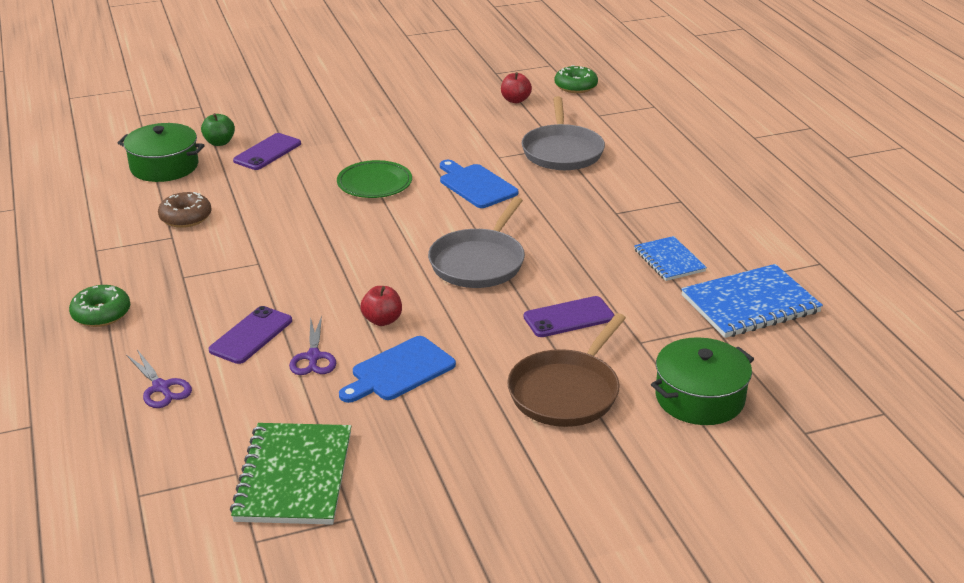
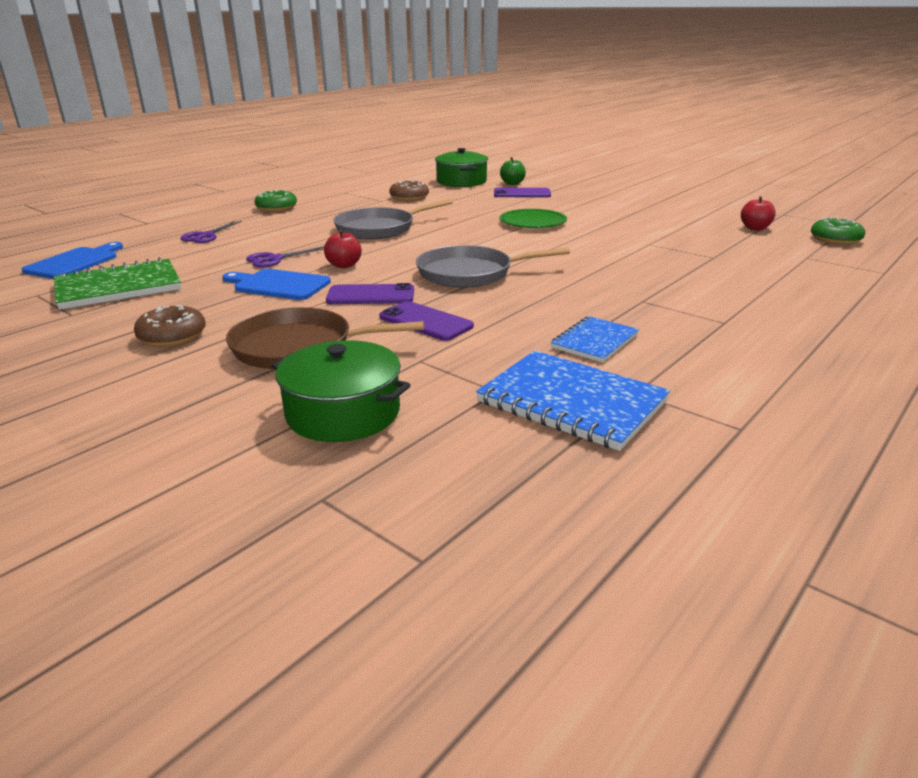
camera: 60 degrees right, 5 degrees down
purple phone [209,306,292,364] -> purple phone moved to [326,283,414,304]
blue cutting board [440,160,518,208] -> blue cutting board moved to [22,242,123,279]
grey pan [522,96,605,170] -> grey pan moved to [333,199,453,239]
none -> brown donut [134,305,206,347]

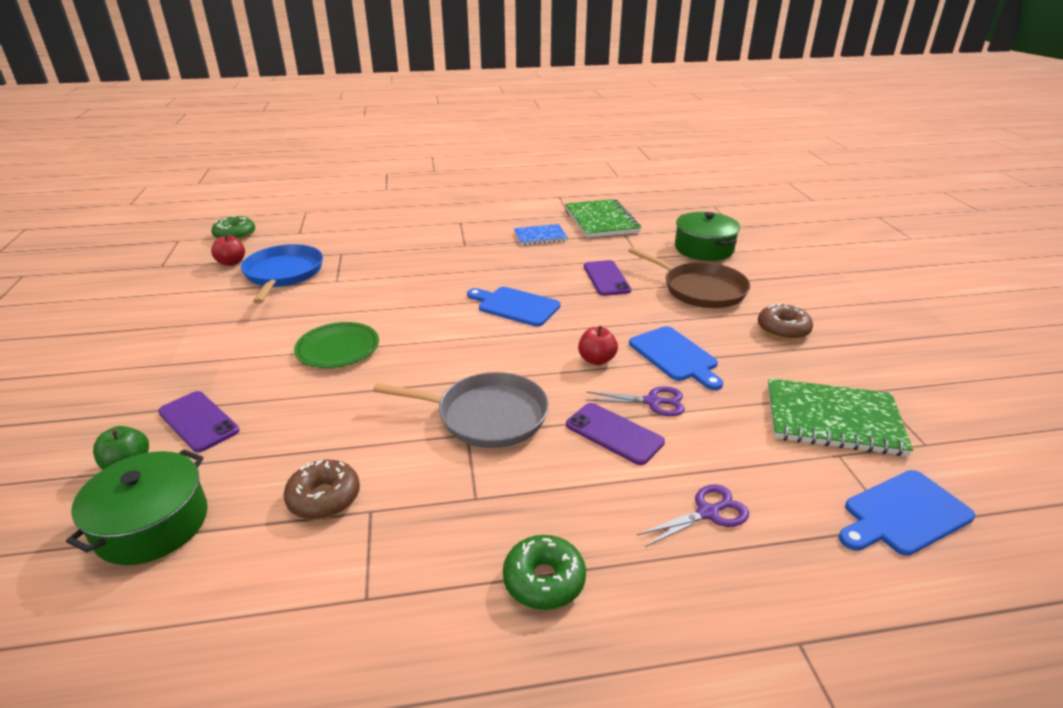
camera: 140 degrees left, 5 degrees up
purple phone [326,283,414,304] -> purple phone moved to [566,403,665,465]
grey pan [416,245,570,288] -> blue cutting board [467,287,560,327]
blue notebook [476,350,670,451] -> green notebook [565,199,641,238]
none -> blue pan [241,244,323,304]

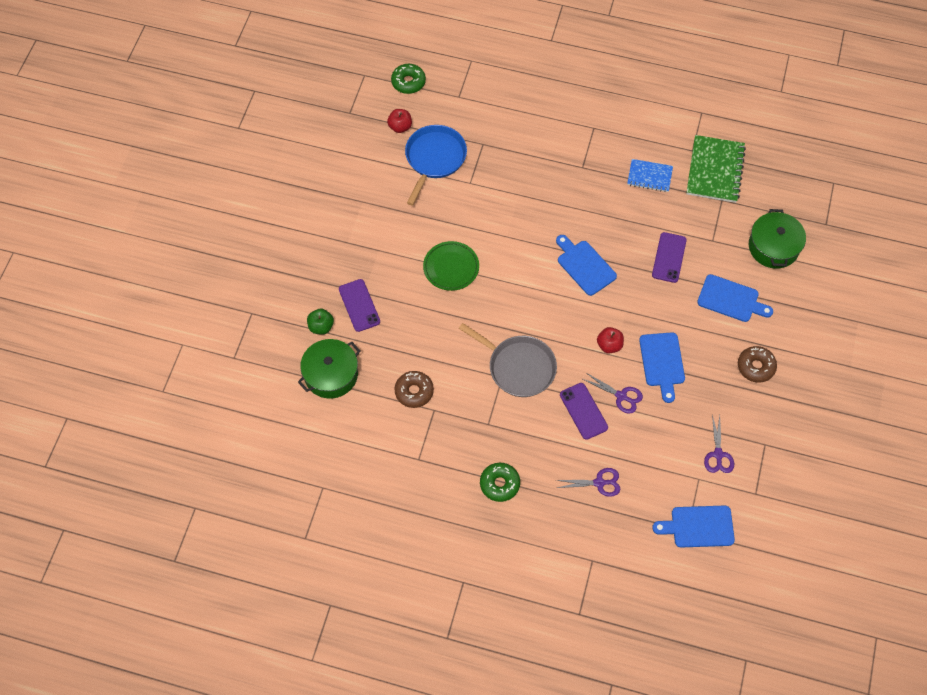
camera: 25 degrees right, 30 degrees up
brown pan [628,247,750,308] -> blue cutting board [697,274,773,322]
green notebook [768,378,913,456] -> purple scissors [704,415,734,473]

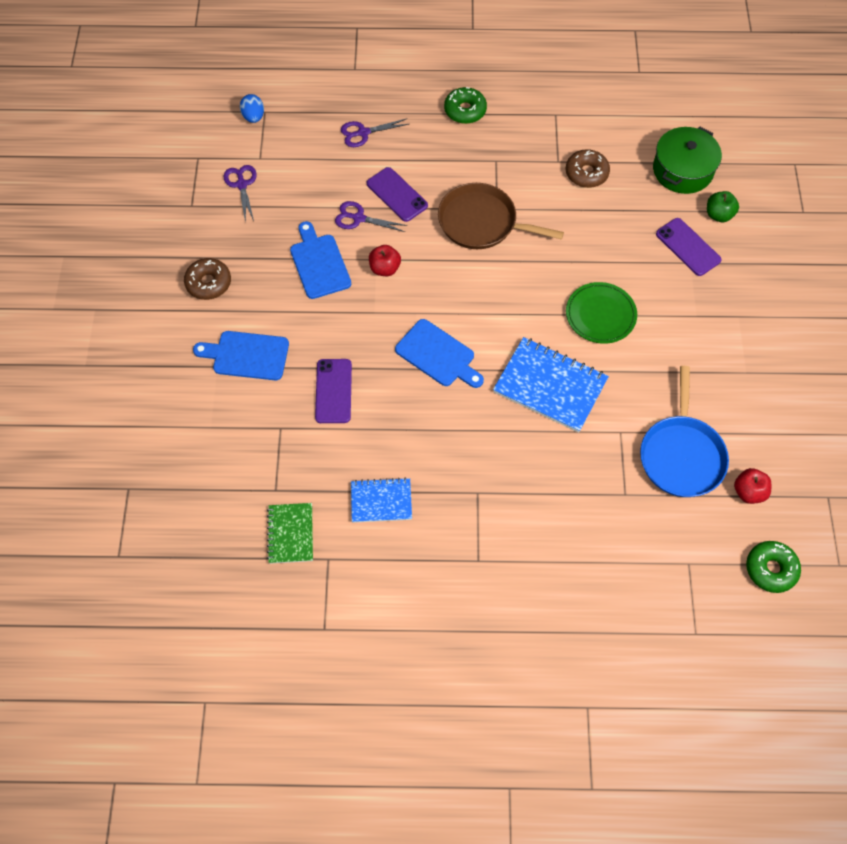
camera: 165 degrees right, 0 degrees up
grey pan [459,323,557,397] -> brown pan [438,183,564,249]
blue cutting board [652,506,735,547] -> blue egg [240,94,264,123]
green notebook [686,135,746,203] -> green notebook [267,503,313,564], size x0.60
green pot [749,209,806,269] -> none
none -> blue notebook [493,337,609,433]

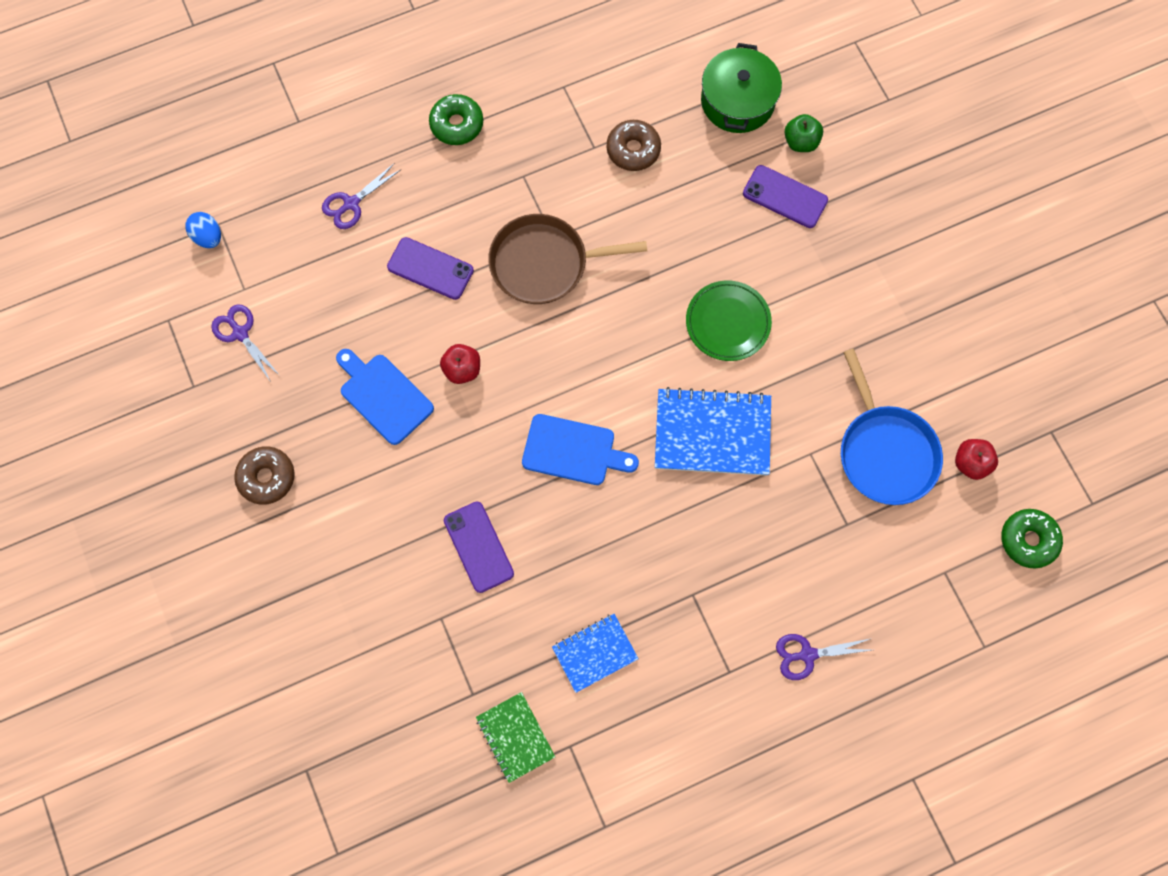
camera: 25 degrees left, 10 degrees up
blue cutting board [193,331,289,380] -> none
purple scissors [335,201,408,232] -> purple scissors moved to [776,634,872,680]

